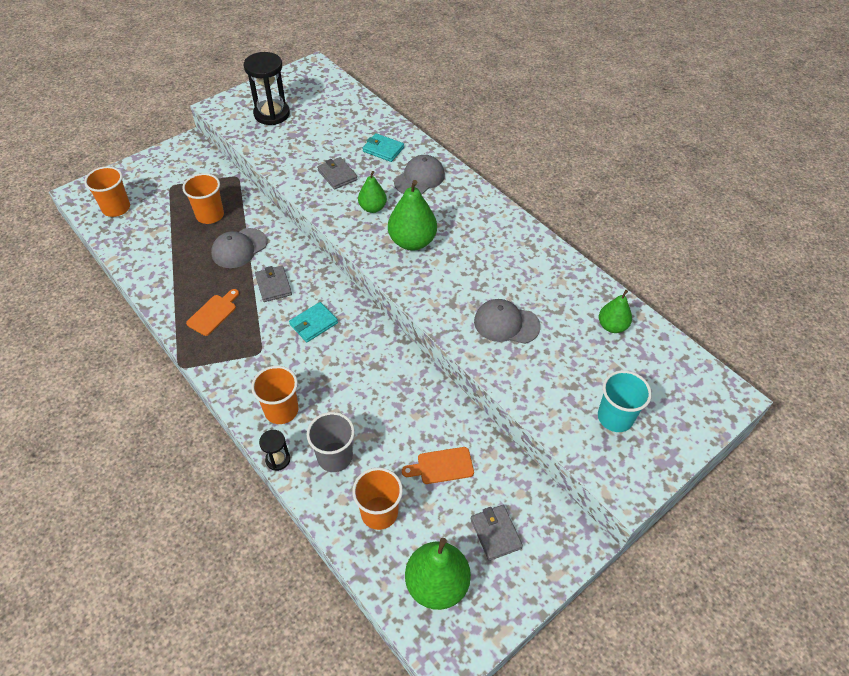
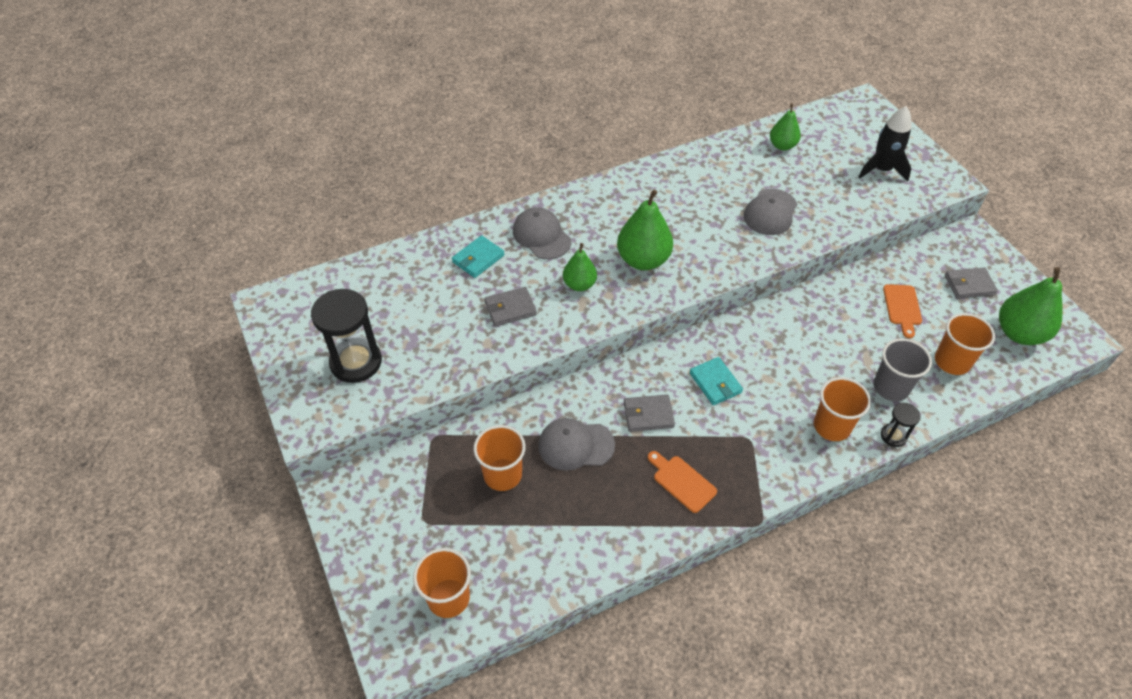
camera: 75 degrees left, 0 degrees up
grey cap [211,228,267,268] -> grey cap turned 120 degrees clockwise [538,418,615,471]
turquoise cup [598,370,652,432] -> black rocket [859,106,912,181]

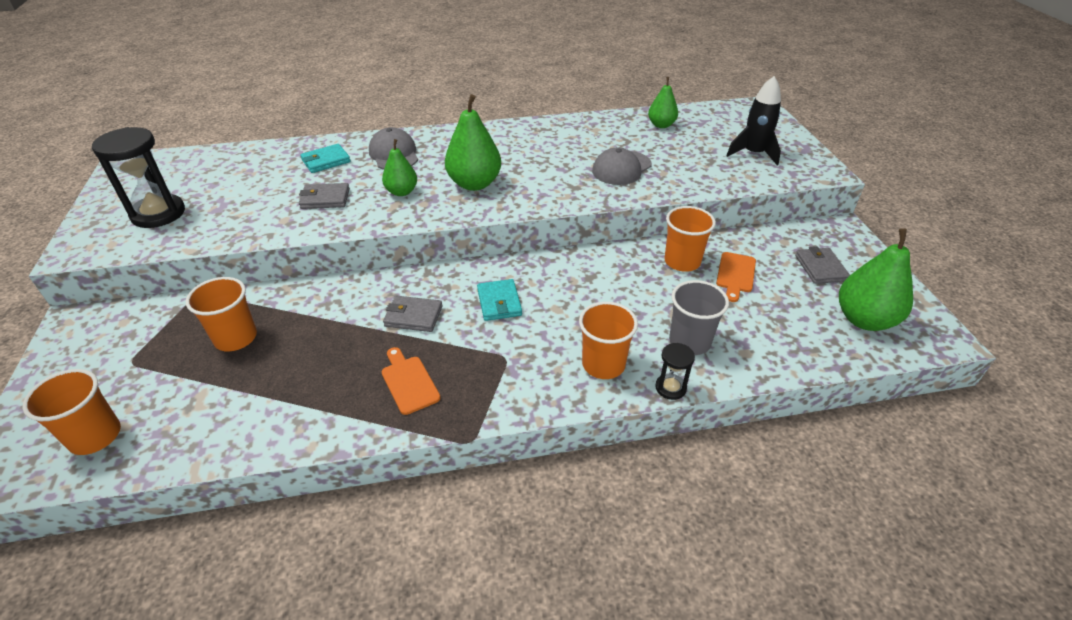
camera: 15 degrees right, 10 degrees down
grey cap [538,418,615,471] -> none
orange cup [935,313,995,375] -> orange cup moved to [664,206,716,272]
grey wallet [945,267,998,299] -> grey wallet turned 75 degrees clockwise [795,246,850,284]

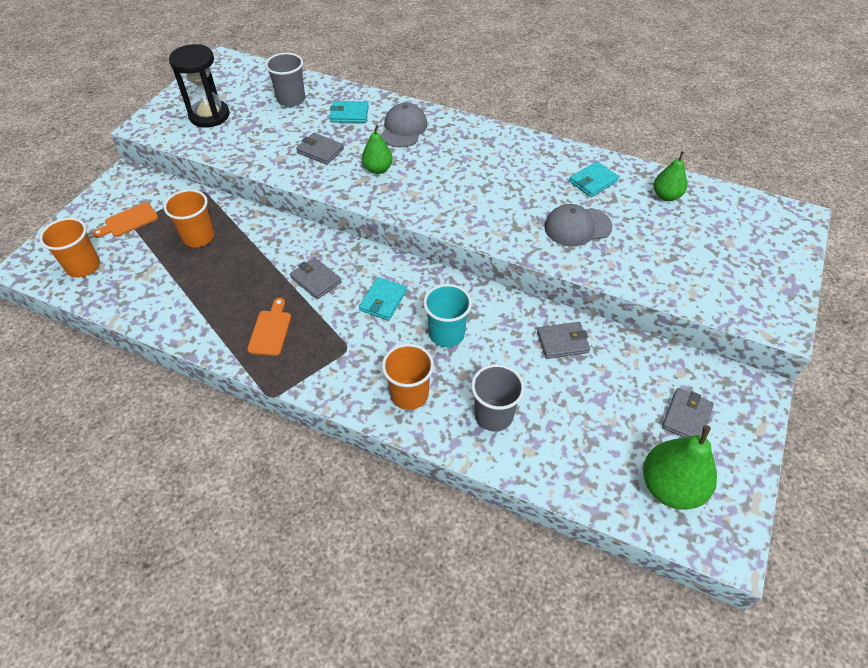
camera: 35 degrees right, 10 degrees up
green pear [445,94,501,191] -> none
black hourglass [655,343,695,400] -> none
orange cup [664,206,716,272] -> grey wallet [537,322,590,359]
orange cutting board [716,252,756,302] -> orange cutting board moved to [92,202,158,238]
black rocket [726,76,781,165] -> none
none -> grey cup [265,53,305,107]
none -> turquoise cup [423,284,472,347]
none -> turquoise wallet [569,161,619,197]

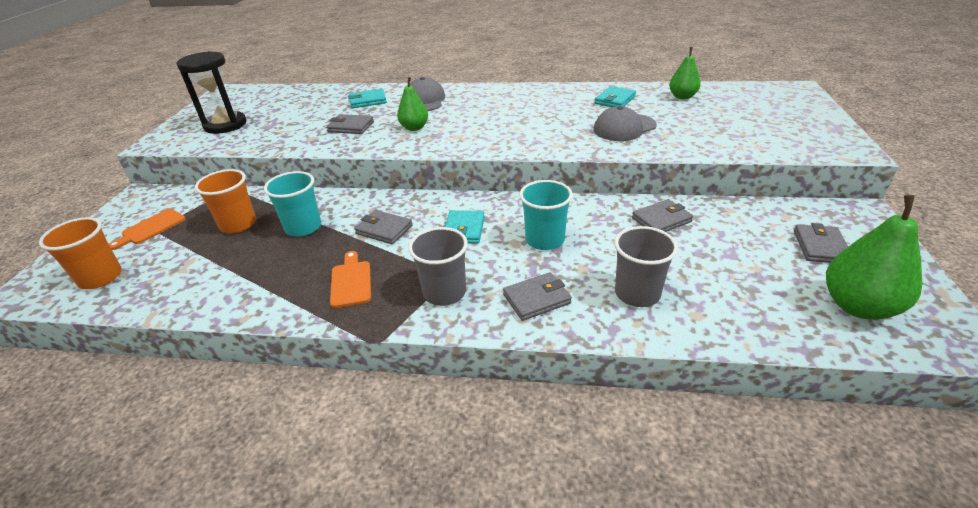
camera: 15 degrees left, 15 degrees down
grey cup [265,53,305,107] -> grey cup moved to [408,227,468,306]
orange cup [382,344,434,410] -> grey wallet [503,272,572,321]
none -> turquoise cup [264,171,321,237]

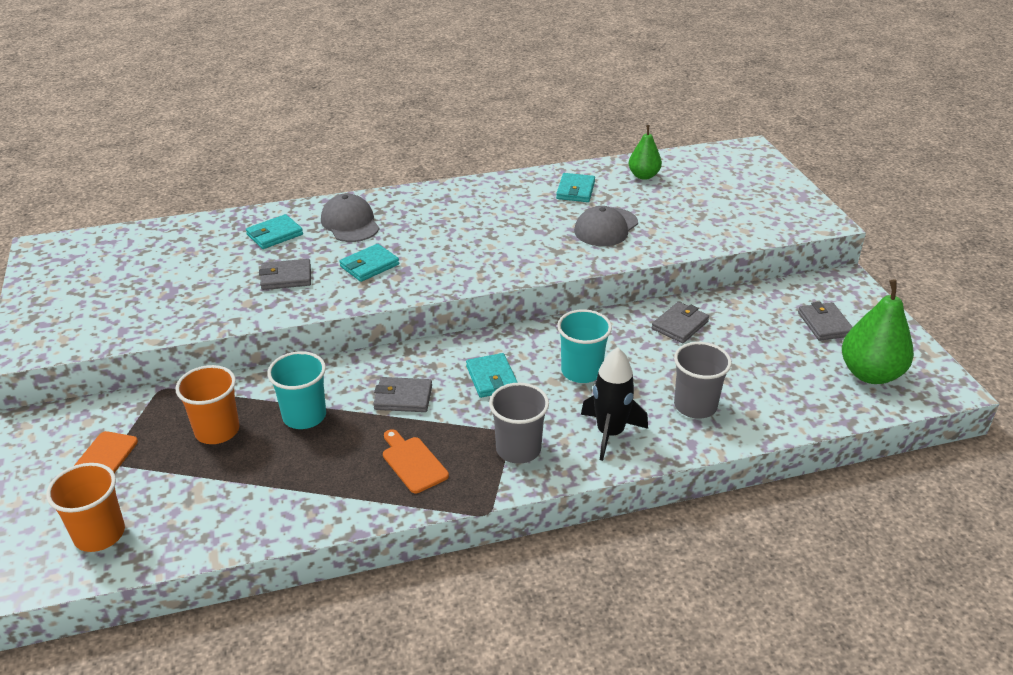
camera: 25 degrees left, 0 degrees up
black hourglass [176,51,246,134] -> none
green pear [397,77,428,131] -> turquoise wallet [339,244,399,282]
grey wallet [503,272,572,321] -> black rocket [581,348,648,461]

